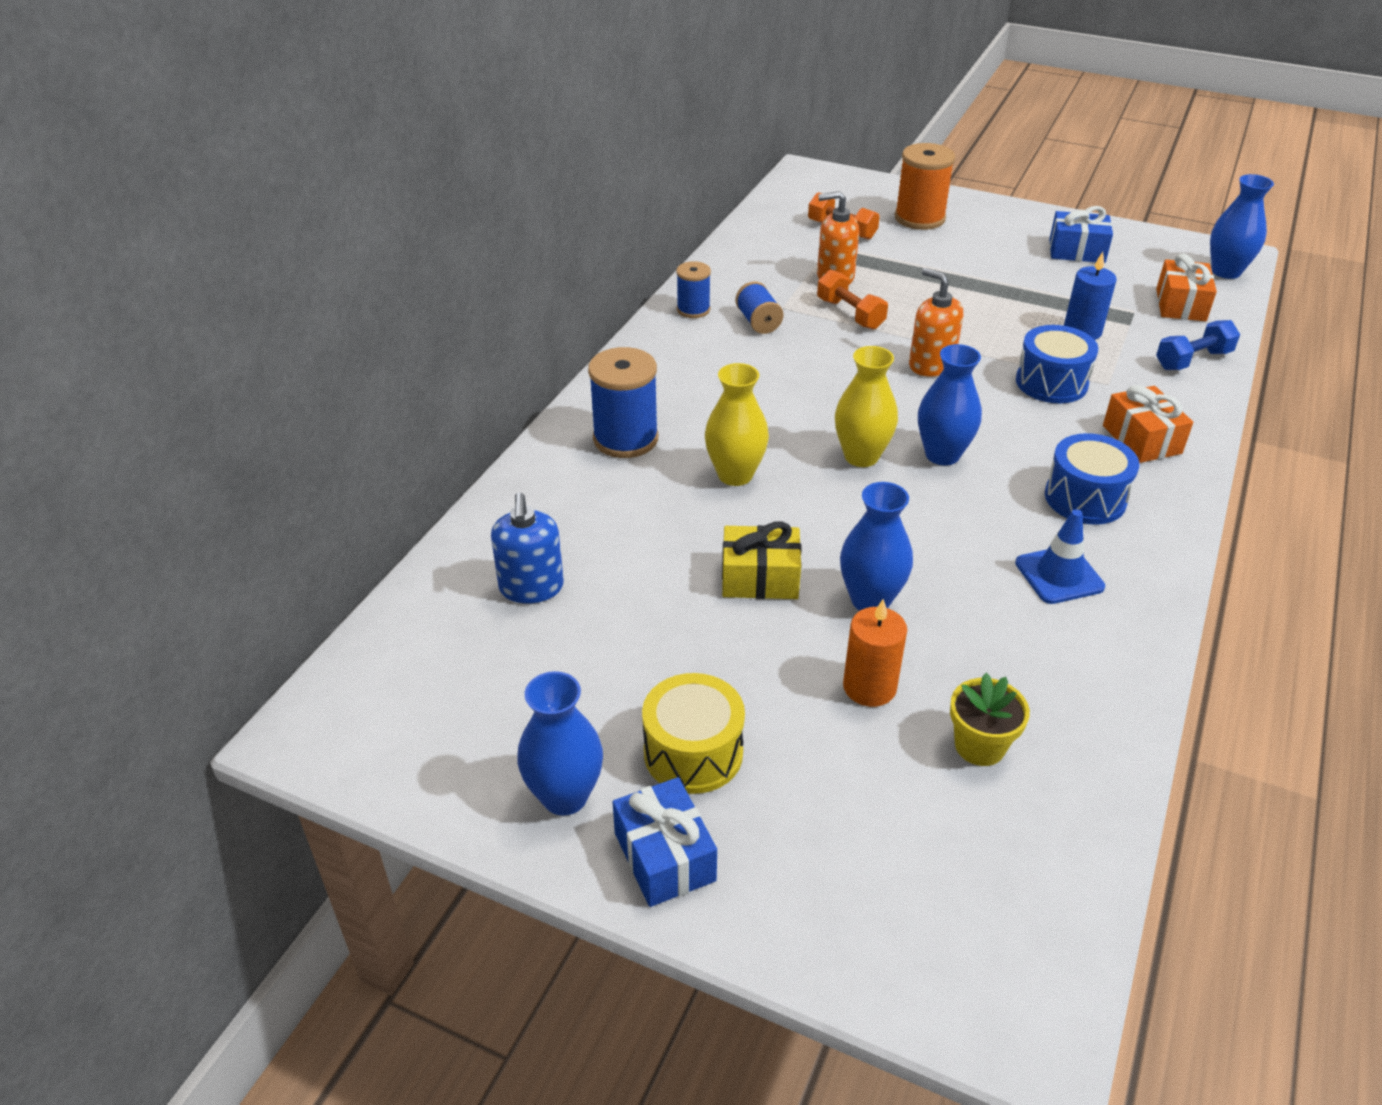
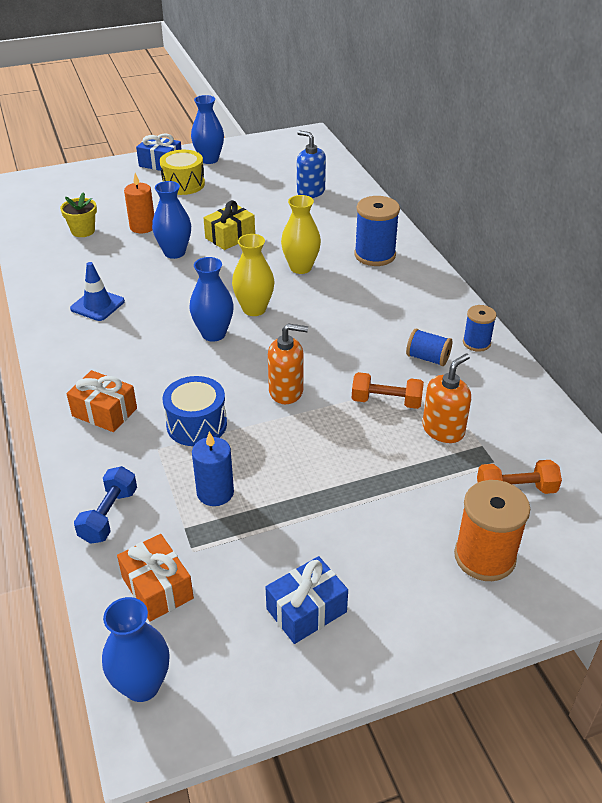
camera: 135 degrees right, 0 degrees up
blue drum [1045,433,1139,525] -> none

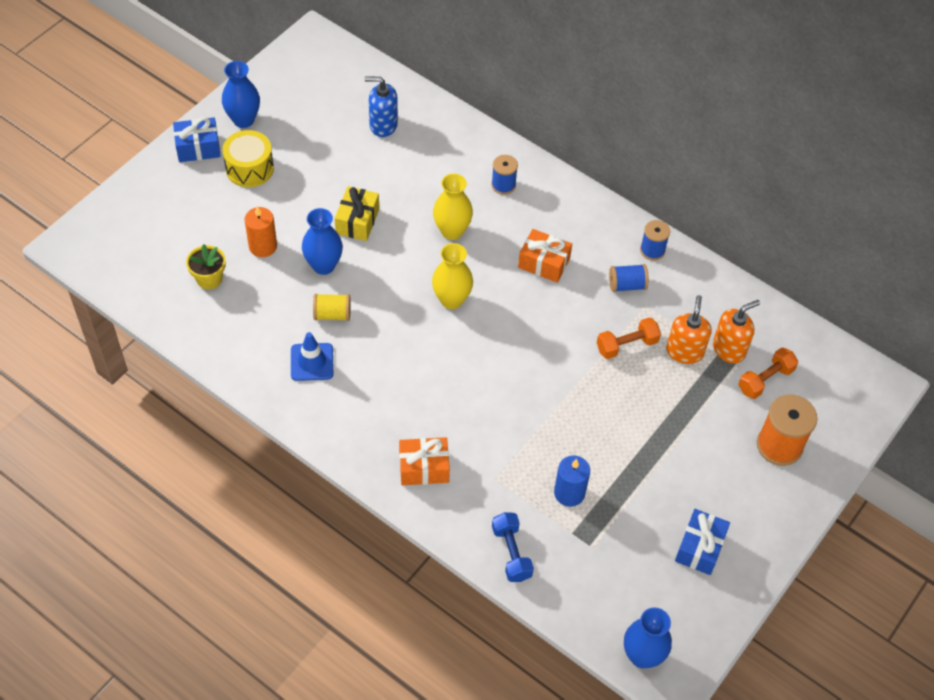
camera: 35 degrees left, 15 degrees up
orange gift [117,534,194,621] -> orange gift moved to [518,229,572,283]
blue drum [163,376,227,446] -> none
blue vase [190,257,234,342] -> none
orange soap dispenser [268,323,308,404] -> orange soap dispenser moved to [713,300,760,364]
blue spool [354,196,400,266] -> blue spool [491,155,518,195], size x0.59
none -> yellow spool [313,294,351,321]

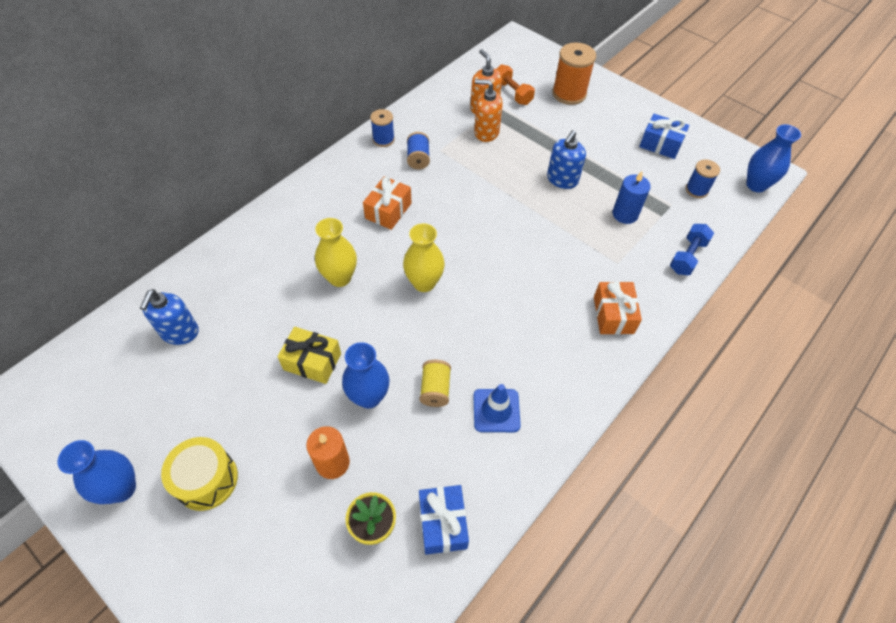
camera: 85 degrees left, 0 degrees up
blue gift [173,117,221,162] -> blue gift moved to [419,485,469,555]
blue spool [491,155,518,195] -> blue spool moved to [686,160,720,198]
blue dumbbell [492,512,534,582] -> blue dumbbell turned 45 degrees counterclockwise [670,224,714,275]
orange dumbbell [597,317,661,359] -> none
none -> blue soap dispenser [547,130,586,189]

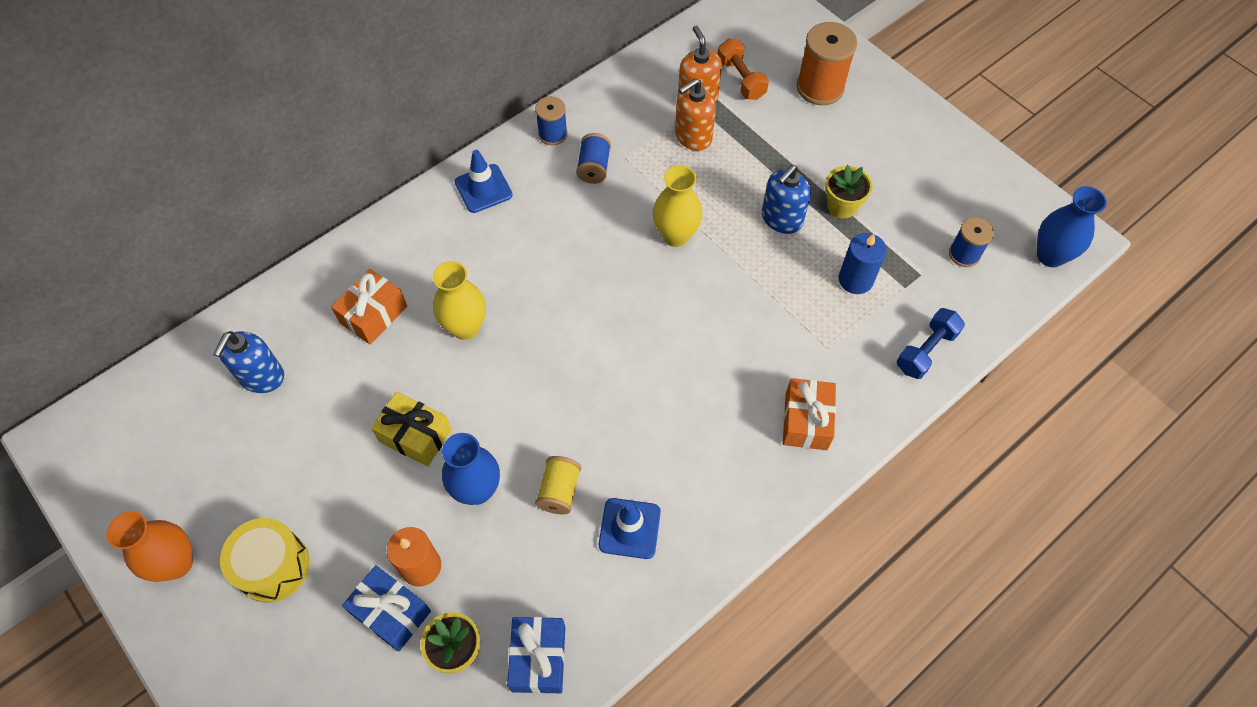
camera: 10 degrees right, 5 degrees up
blue vase [57,440,136,504] -> orange vase [106,511,193,582]
orange gift [363,176,412,230] -> orange gift moved to [331,269,407,344]
yellow vase [403,223,445,292] -> yellow vase moved to [653,165,703,247]
orange soap dispenser [474,79,503,142] -> orange soap dispenser turned 60 degrees counterclockwise [675,78,716,151]
blue gift [639,114,689,159] -> blue gift moved to [342,565,431,652]
none -> blue traffic cone [455,150,513,213]
none -> yellow flower pot [825,165,873,219]

